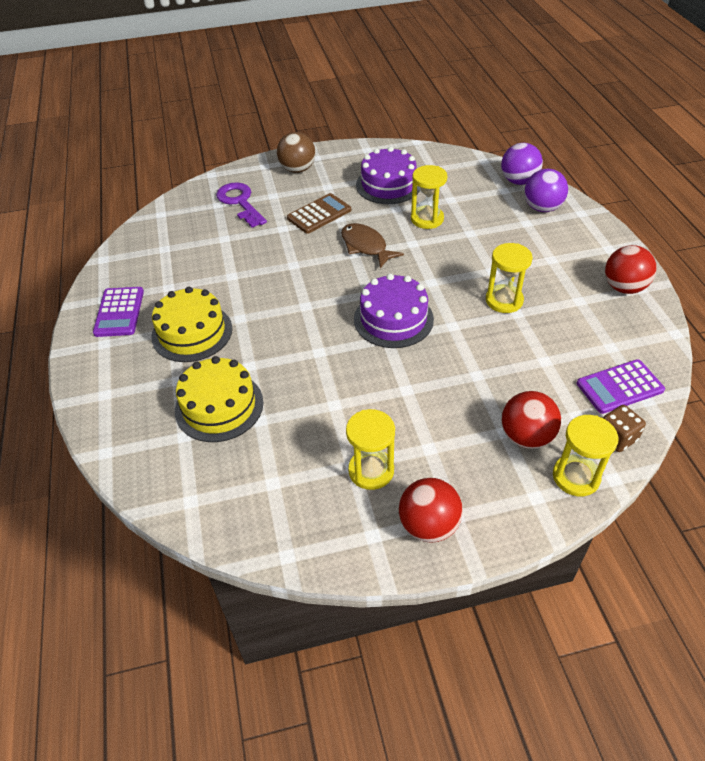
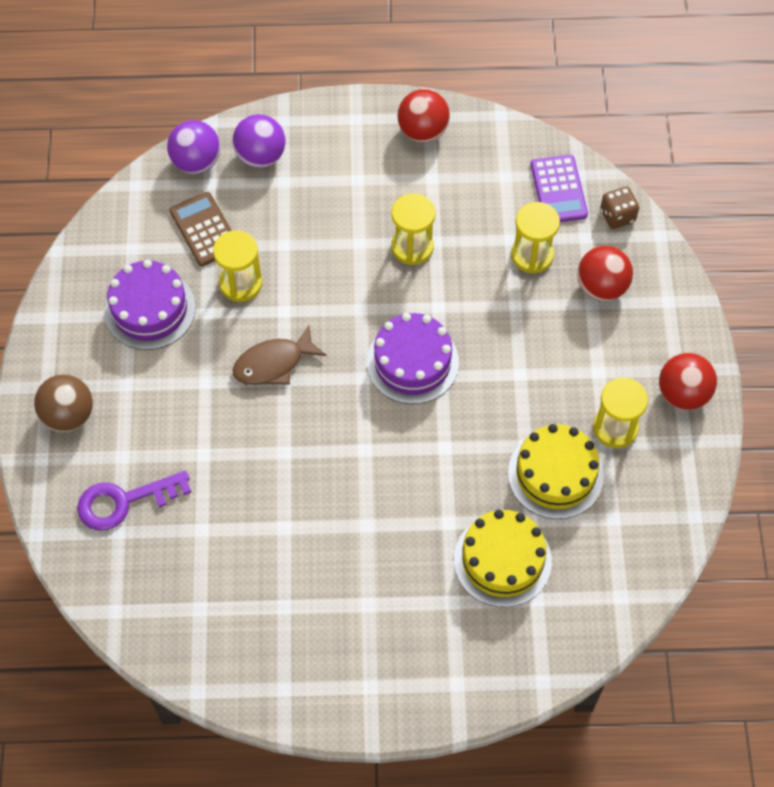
camera: 80 degrees left, 15 degrees up
purple calculator [93,287,144,337] -> none
yellow cake [151,287,232,362] -> yellow cake moved to [508,424,604,519]
brown calculator [287,193,351,234] -> brown calculator moved to [169,192,232,266]
yellow hourglass [553,415,618,496] -> yellow hourglass moved to [511,202,560,274]

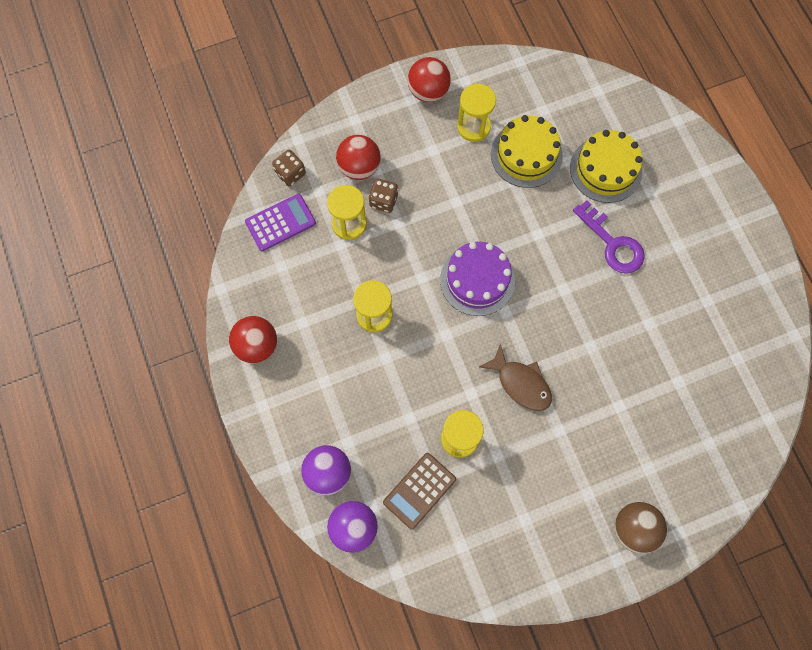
camera: 110 degrees left, 10 degrees up
purple key [77,471,191,531] -> purple key moved to [573,200,645,274]
purple cake [104,260,196,350] -> none
none -> brown dice [369,179,398,213]

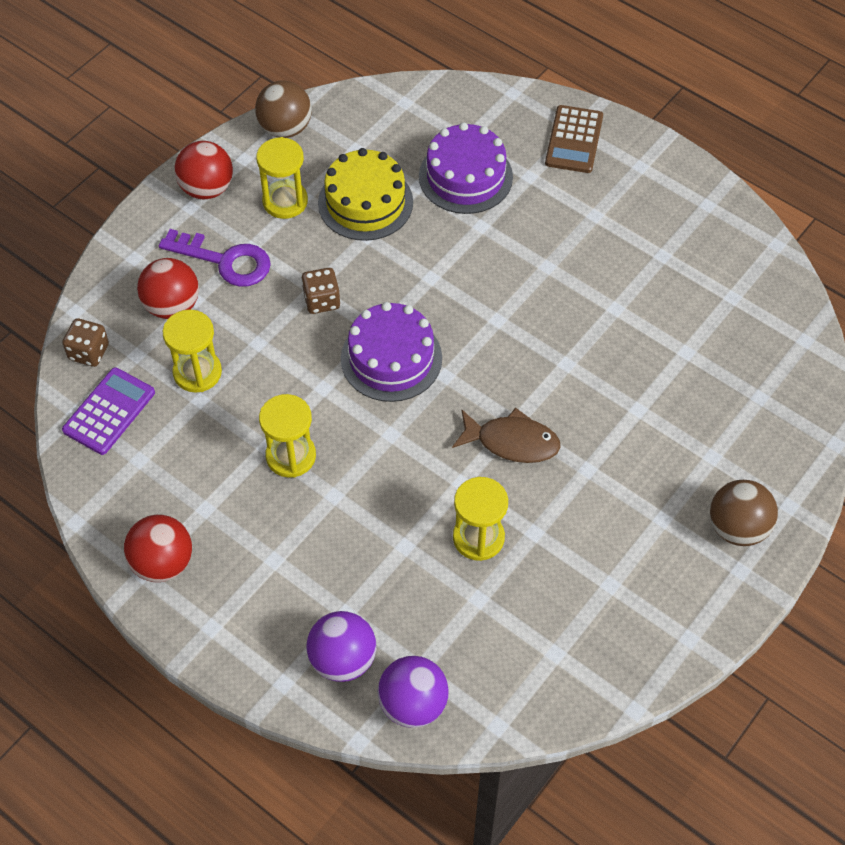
camera: 30 degrees left, 15 degrees down
brown dice [369,179,398,213] -> brown dice moved to [301,268,341,314]
brown calculator [383,453,456,530] -> brown calculator moved to [545,105,603,173]
yellow cake [570,130,643,203] -> purple cake [419,122,513,214]
purple key [573,200,645,274] -> purple key moved to [159,229,271,287]
none -> brown ball [255,80,312,138]

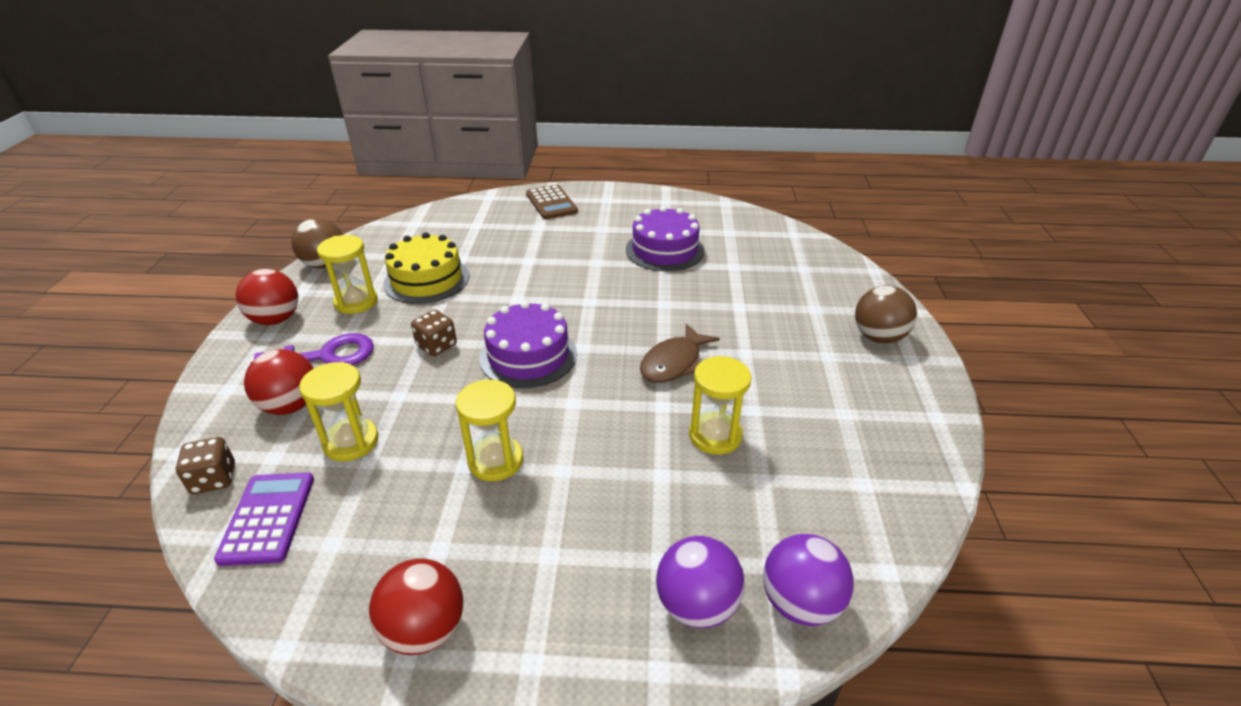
camera: 35 degrees left, 20 degrees down
purple cake [419,122,513,214] -> purple cake moved to [626,206,705,271]
brown fish [452,408,561,463] -> brown fish turned 150 degrees clockwise [640,323,720,383]

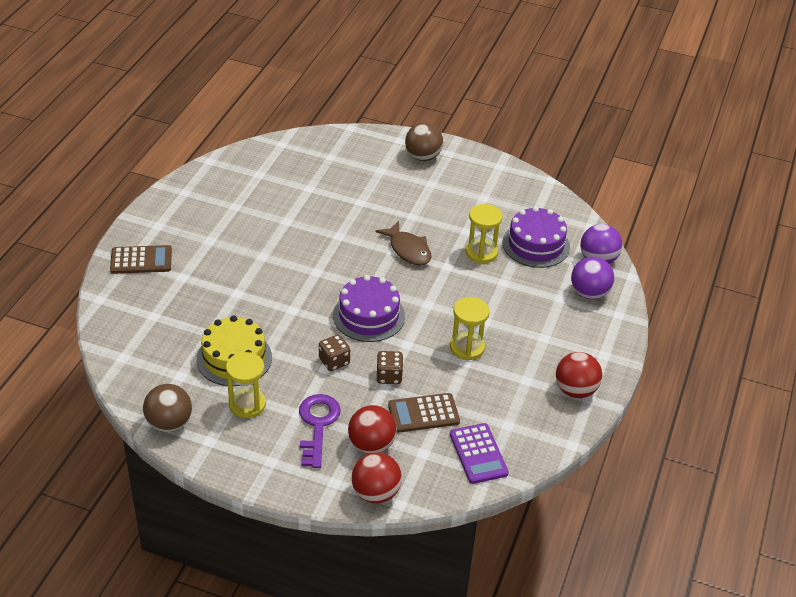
camera: 75 degrees left, 5 degrees up
brown dice [176,437,235,494] -> brown dice moved to [376,351,403,384]
purple calculator [214,473,314,566] -> purple calculator turned 120 degrees counterclockwise [450,423,509,484]
red ball [236,269,298,325] -> red ball moved to [352,453,402,503]
yellow hourglass [299,362,378,461] -> brown calculator [388,393,460,433]
purple cake [626,206,705,271] -> purple cake moved to [502,206,570,268]

